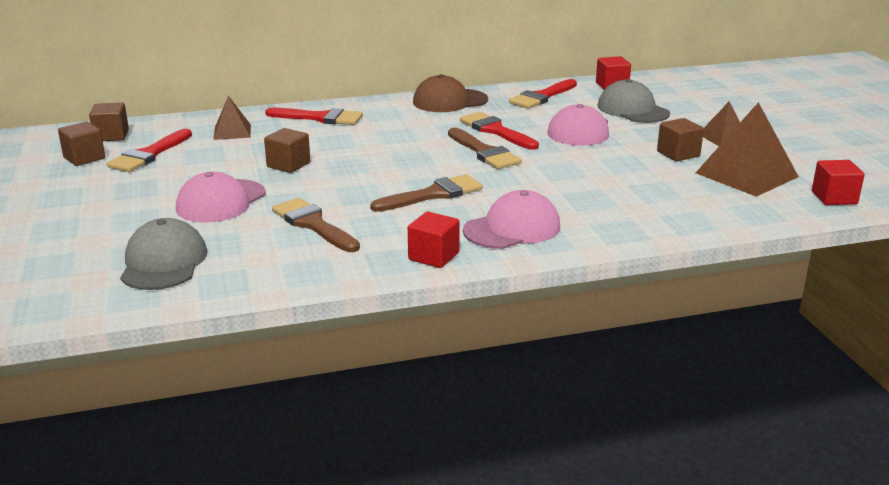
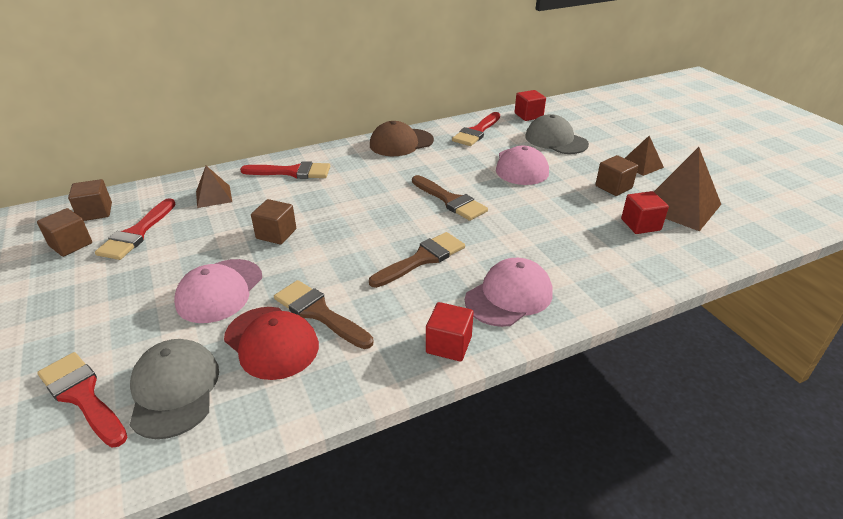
camera: 10 degrees left, 10 degrees up
red brush [460,112,539,150] -> red brush moved to [37,352,128,448]
red cube [812,160,865,205] -> red cube moved to [621,191,669,234]
none -> red cap [224,307,319,380]

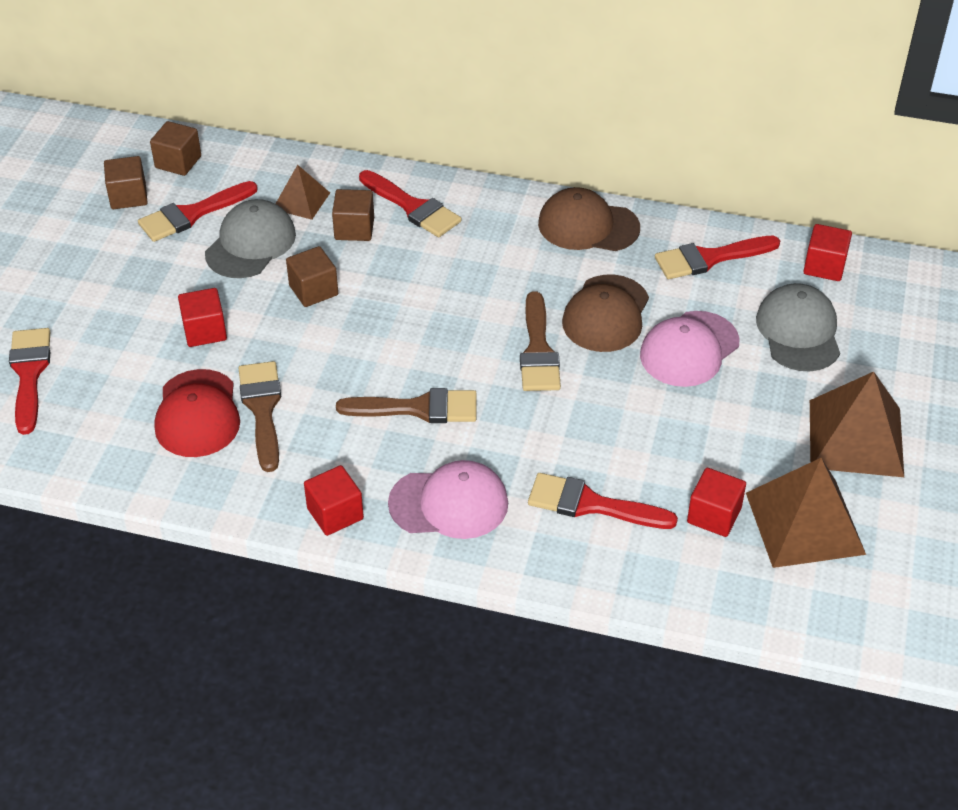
camera: 40 degrees right, 10 degrees up
grey cap [130,339,219,439] -> grey cap moved to [205,199,296,278]
pink cap [174,259,262,323] -> red cube [178,288,227,347]
brown cube [595,155,638,196] -> brown cube moved to [332,189,374,241]
brown pyramid [625,136,664,176] -> brown pyramid [810,372,904,477], size x1.81
none -> red brush [528,473,678,529]
none -> brown cap [562,274,649,352]

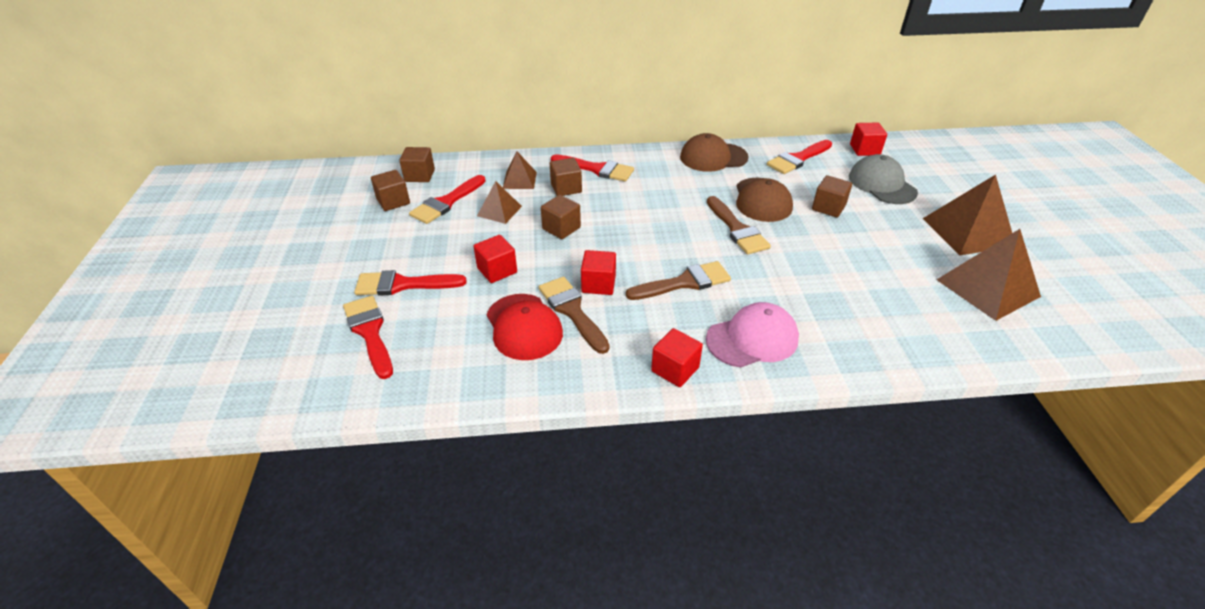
camera: 20 degrees left, 5 degrees down
grey cap [205,199,296,278] -> brown pyramid [477,181,522,224]
red brush [528,473,678,529] -> red brush moved to [354,270,467,296]
pink cap [640,311,740,387] -> brown cube [812,175,852,218]
red cube [687,468,746,537] -> red cube moved to [581,250,616,295]

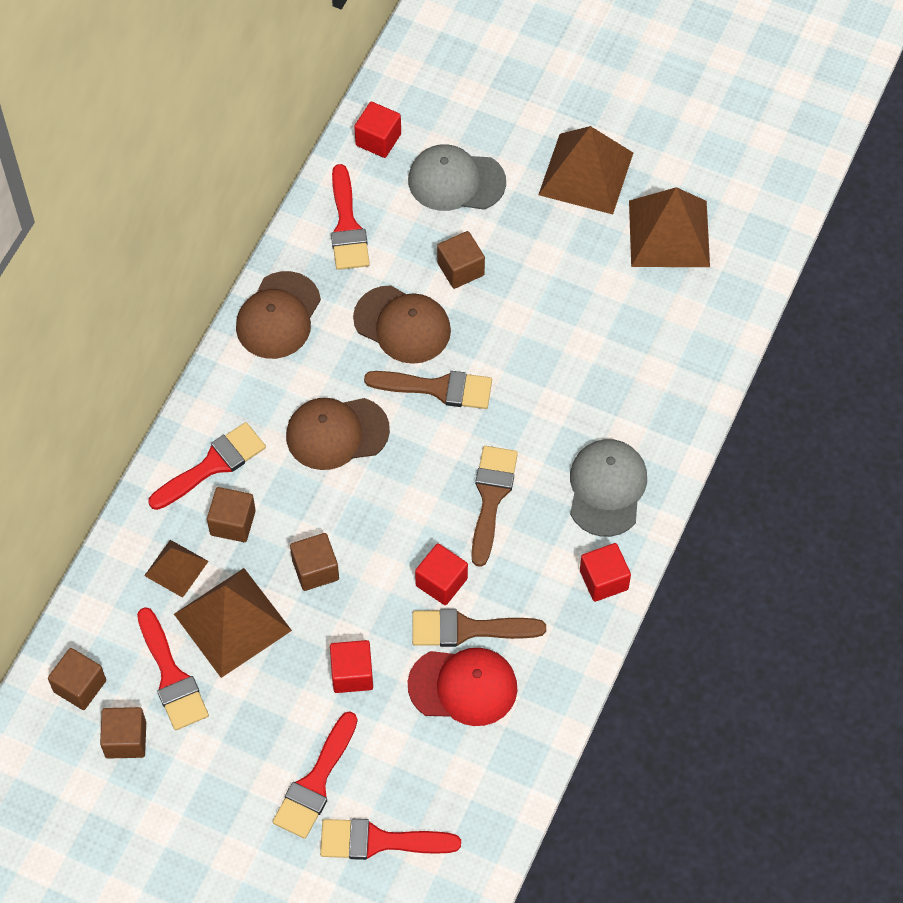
camera: 60 degrees left, 20 degrees up
brown pyramid [477,181,522,224] -> brown pyramid [174,568,292,678], size x1.81
pink cap [706,302,799,367] -> grey cap [570,439,647,537]
none -> brown cap [286,398,390,470]

